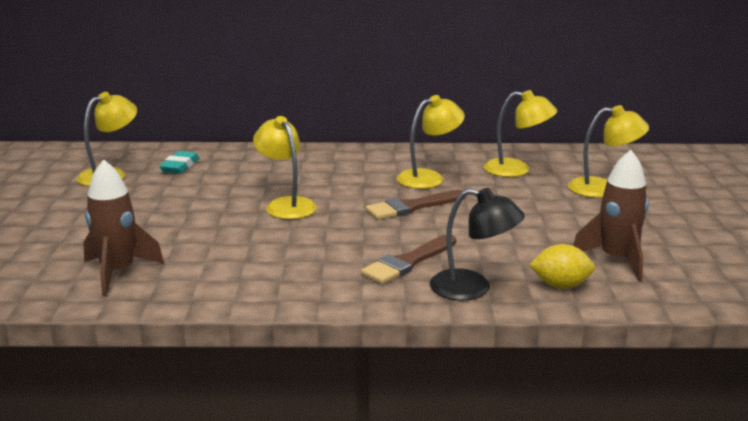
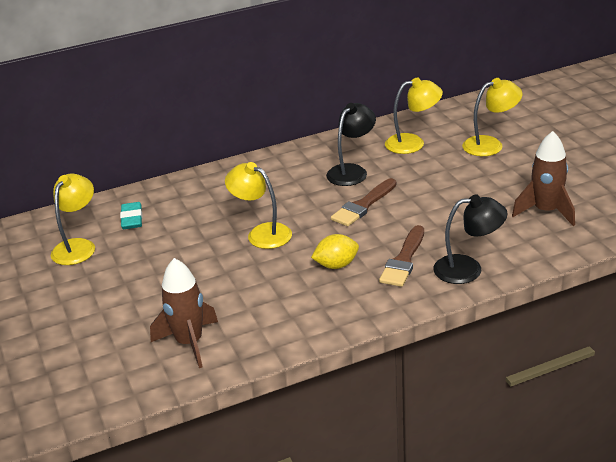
camera: 20 degrees left, 10 degrees up
yellow lamp [396,95,465,189] -> black lamp [326,103,376,186]
yellow lemon [529,244,595,289] -> yellow lemon moved to [311,234,359,269]

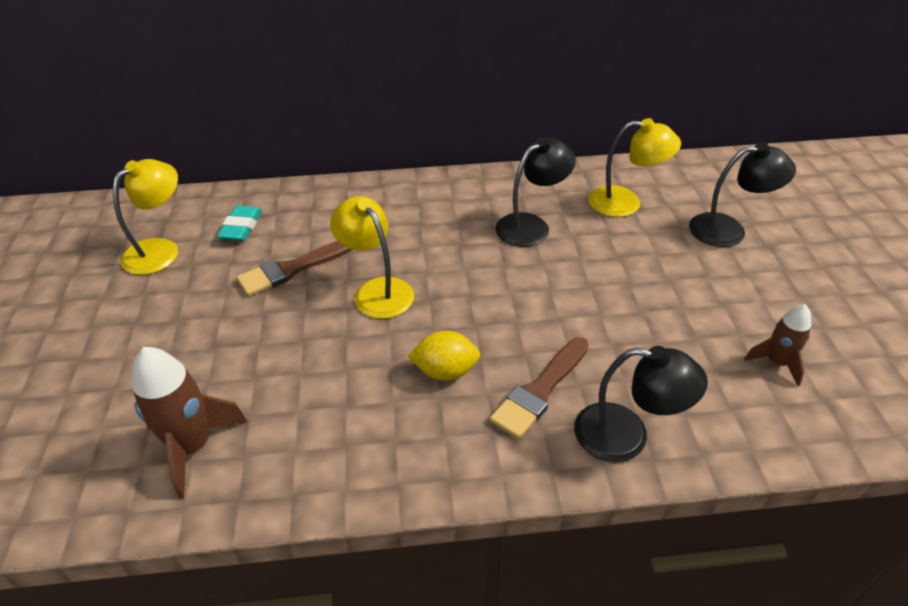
camera: 15 degrees right, 10 degrees up
brown brush [331,178,396,226] -> brown brush moved to [237,241,353,296]
yellow lamp [462,78,523,156] -> black lamp [689,143,796,247]
brown rocket [512,131,575,226] -> brown rocket [744,304,811,386], size x0.61

